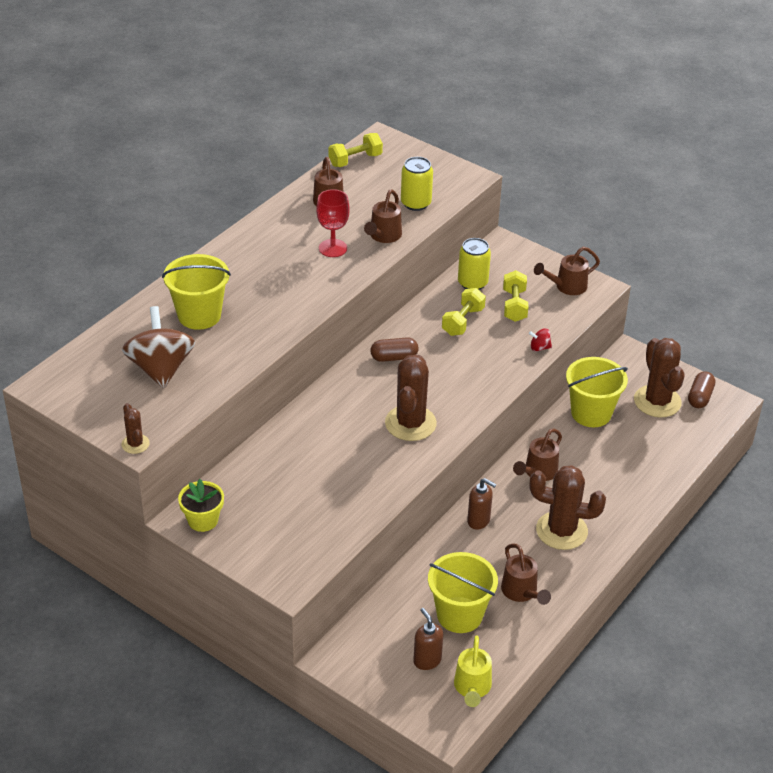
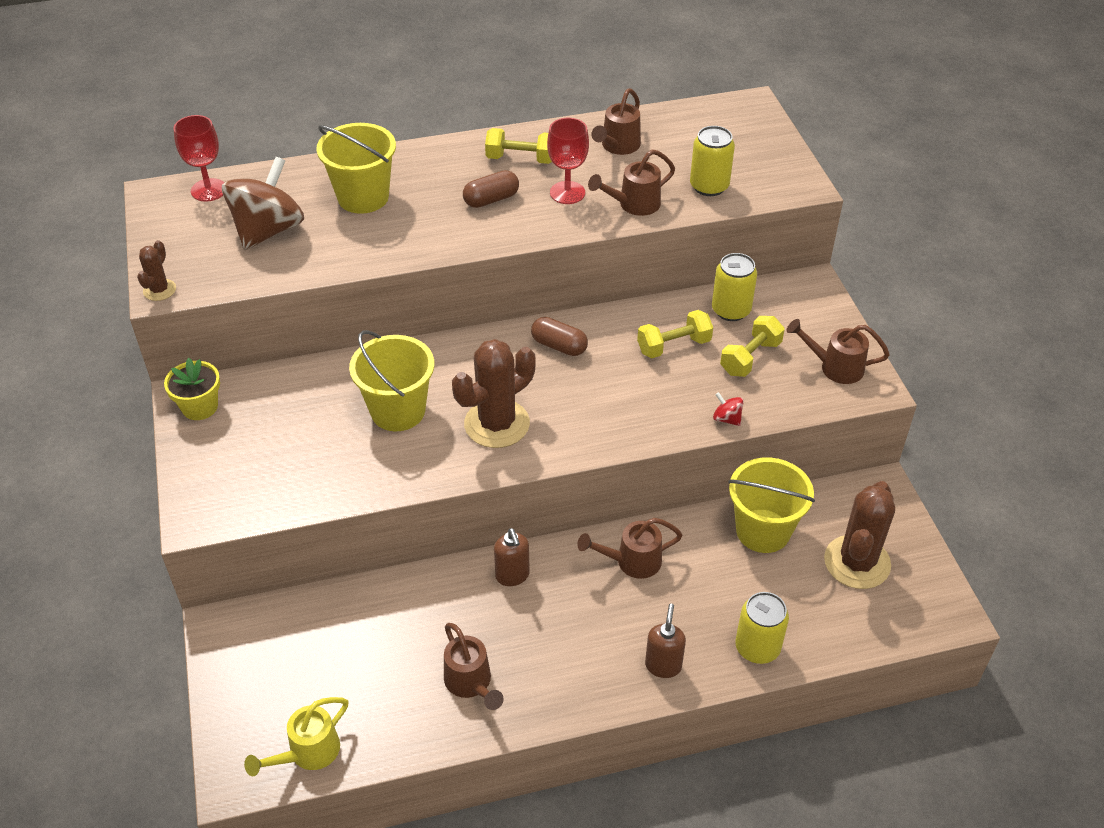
camera: 40 degrees right, 5 degrees up
yellow dumbbell [329,133,383,167] -> yellow dumbbell moved to [485,128,552,164]
brown soap dispenser [413,608,443,670] -> brown soap dispenser moved to [645,604,686,678]
yellow bucket [428,552,498,633] -> yellow bucket moved to [349,330,434,431]
brown watering can [501,544,551,605] -> brown watering can turned 45 degrees counterclockwise [444,623,504,710]
brown cactus [530,465,606,550] -> none
brown capsule [688,371,715,408] -> brown capsule moved to [463,170,519,208]
none -> red goblet [174,115,225,202]
none -> yellow can [735,592,789,664]

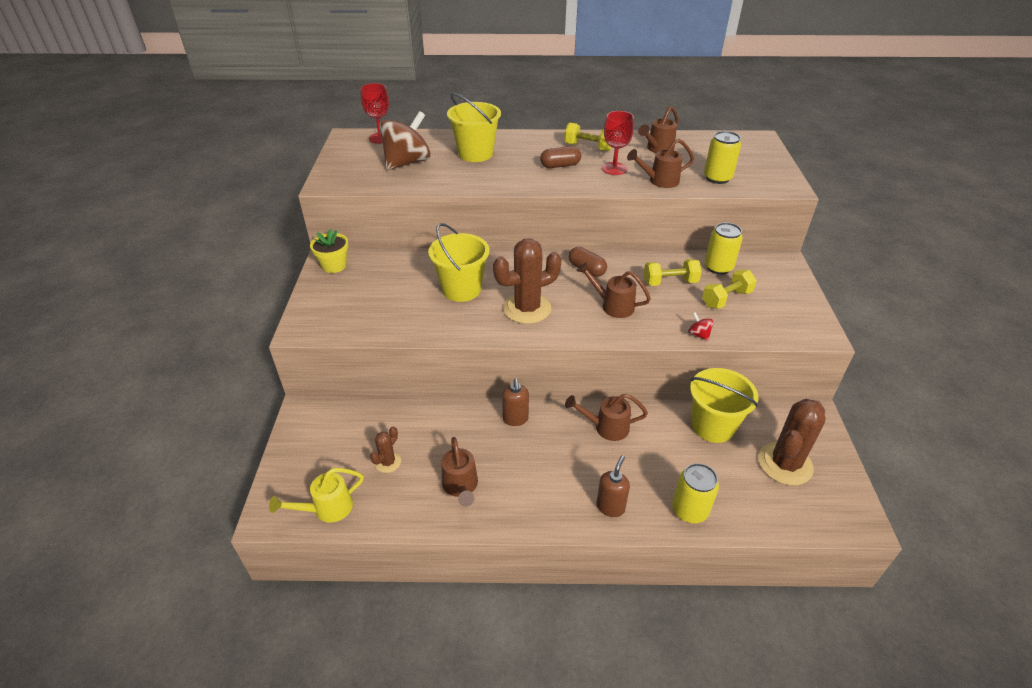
camera: 15 degrees right, 5 degrees down
brown cactus [137,240,176,301] -> brown cactus moved to [370,426,401,473]
brown watering can [786,319,890,384] -> brown watering can moved to [577,262,651,318]

